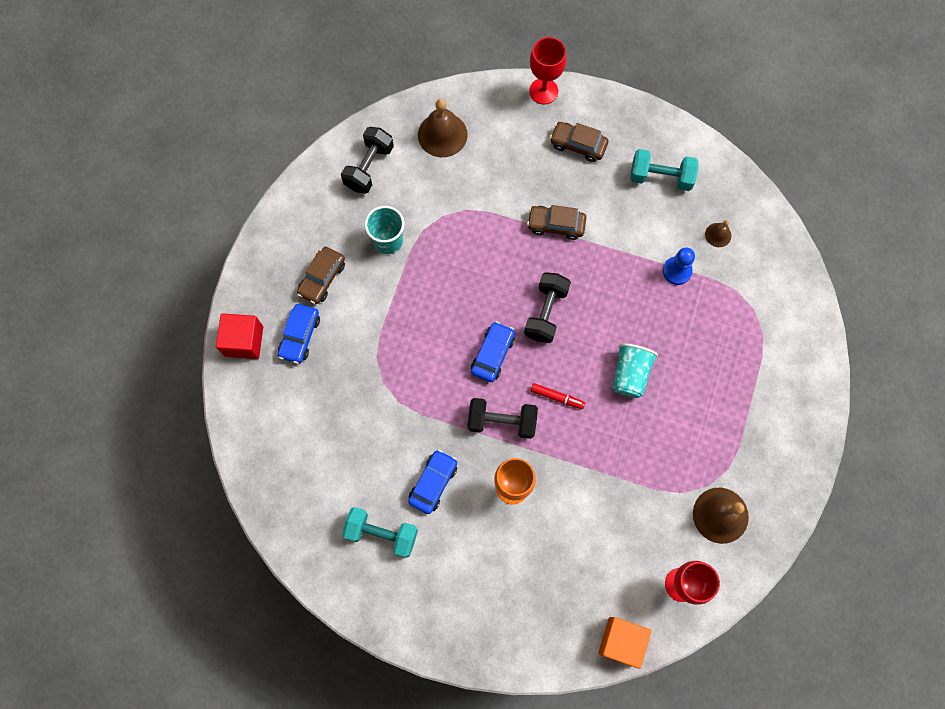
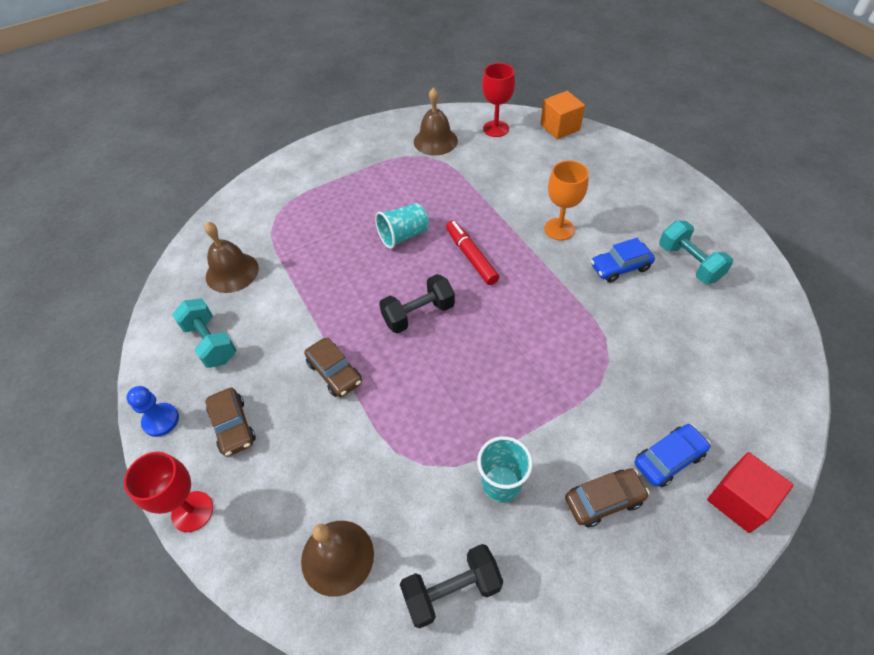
camera: 135 degrees left, 20 degrees down
black dumbbell [468,398,538,439] -> none
blue car [471,321,515,382] -> none
red marker [530,383,585,409] -> red marker [446,220,499,285], size x1.59
blue pawn [663,247,695,285] -> blue pawn moved to [126,386,179,437]
brown bell [705,220,731,247] -> brown bell [204,222,259,293], size x1.95

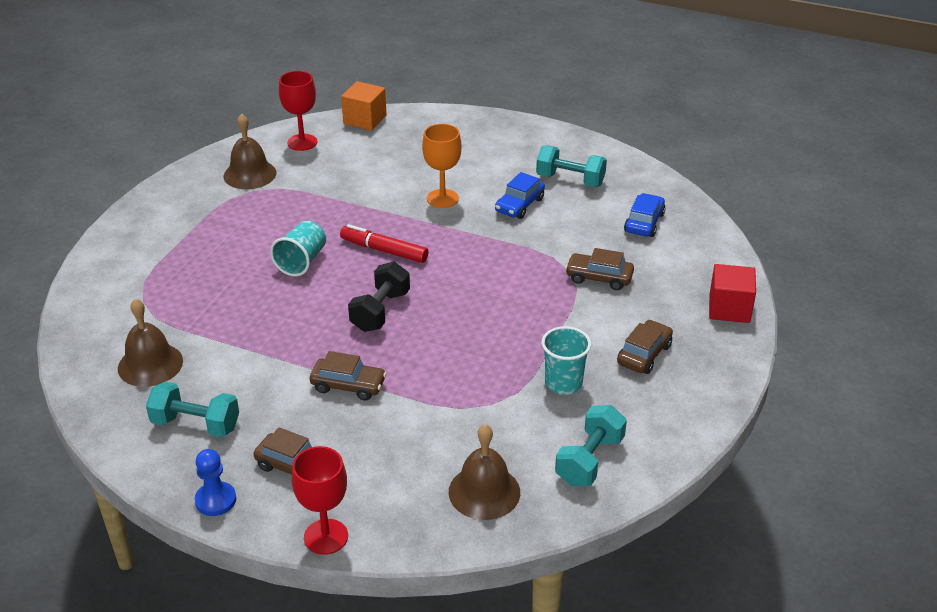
camera: 40 degrees left, 15 degrees down
black dumbbell [400,544,503,628] -> turquoise dumbbell [555,405,627,486]
blue car [635,424,711,487] -> blue car moved to [624,193,666,237]
none -> brown car [565,248,634,290]

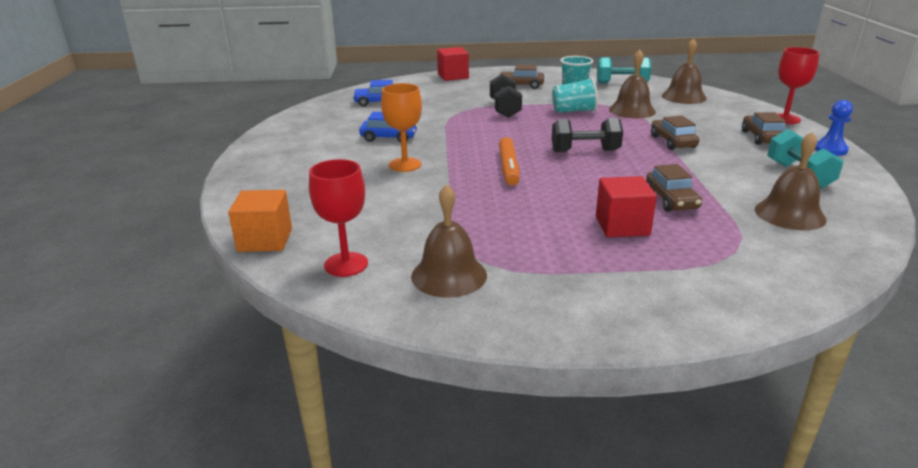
camera: 115 degrees left, 10 degrees down
turquoise cup [270,221,326,276] -> turquoise cup moved to [552,77,598,113]
red marker [340,224,429,263] -> orange marker [499,137,520,186]
turquoise dumbbell [536,145,607,187] -> none
brown car [565,248,634,290] -> brown car moved to [646,164,702,212]
none -> black dumbbell [490,74,522,118]
none -> red cube [596,176,657,237]
none -> brown bell [609,49,656,118]

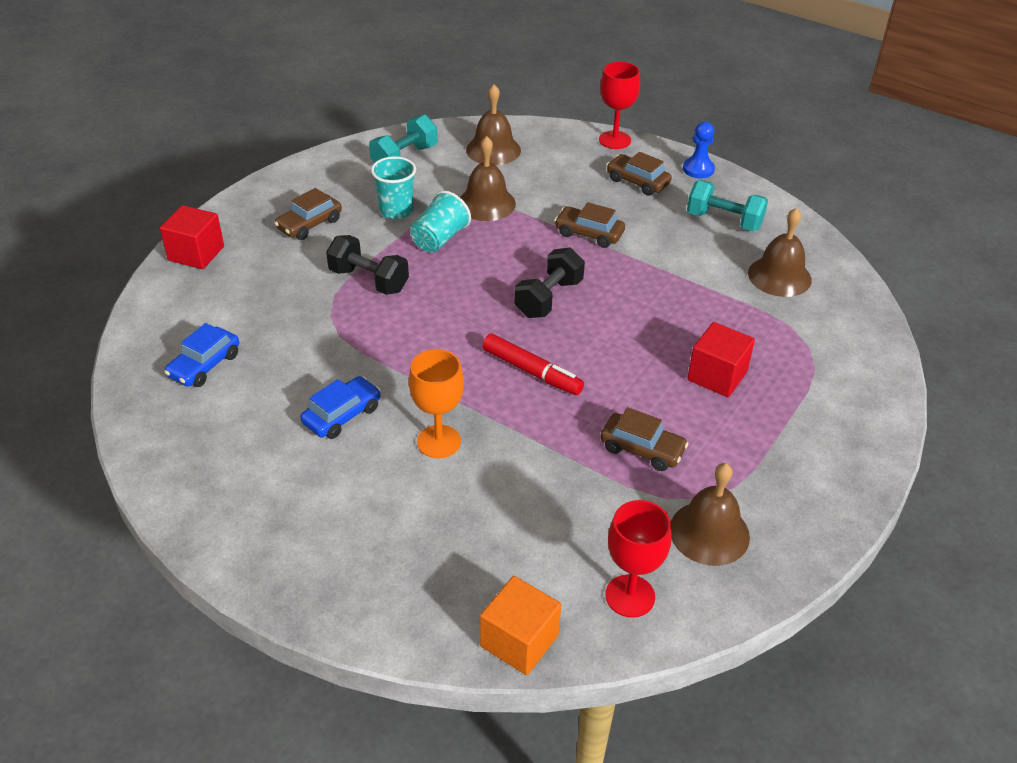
camera: 55 degrees left, 15 degrees up
orange marker [499,137,520,186] -> red marker [482,334,584,395]
brown car [646,164,702,212] -> brown car moved to [600,407,689,471]

